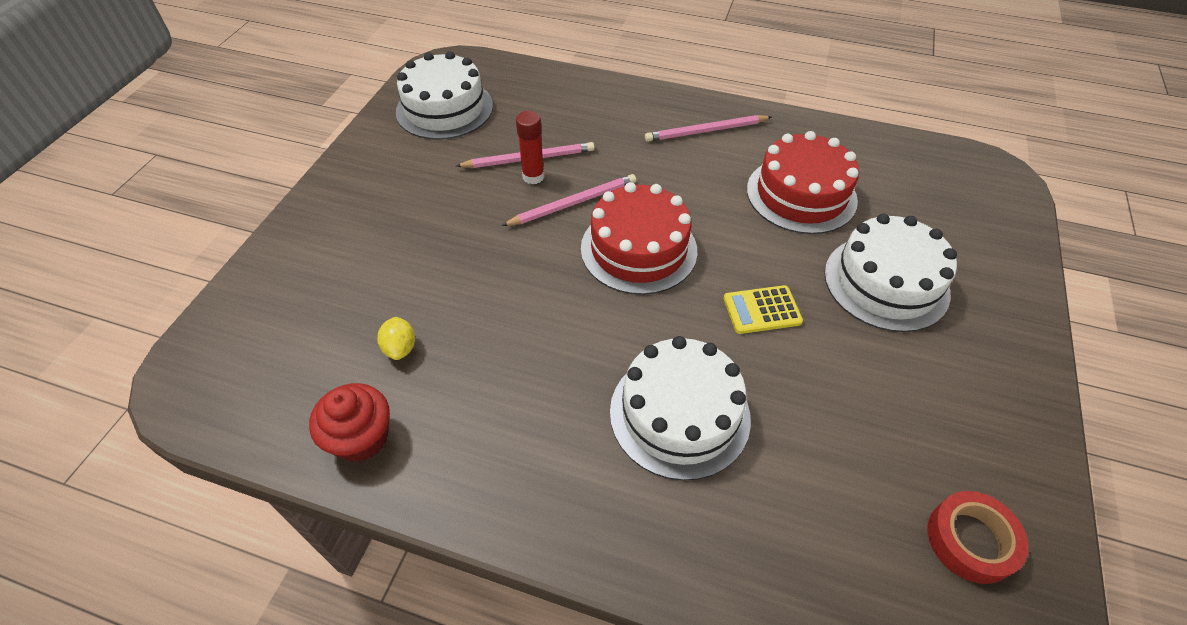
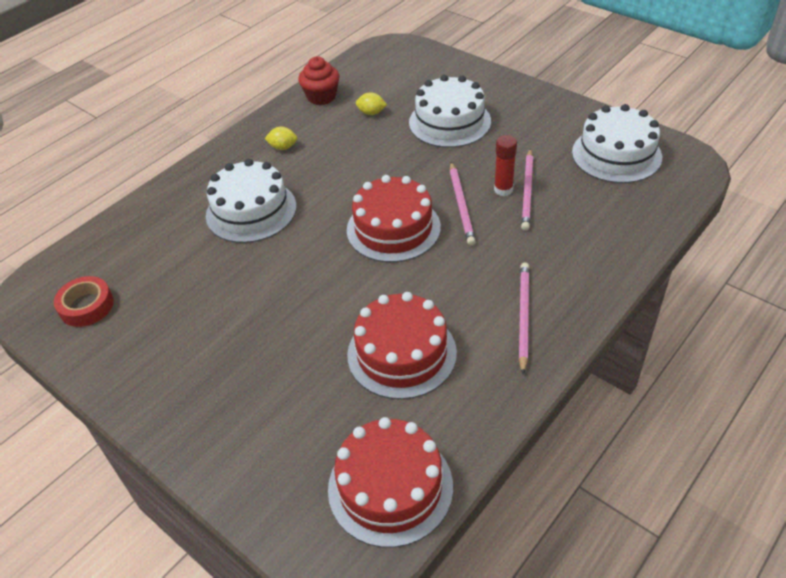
camera: 115 degrees right, 5 degrees down
yellow calculator [723,285,803,334] -> none
white cake [824,214,957,332] -> white cake moved to [409,75,491,148]
none -> yellow lemon [264,127,297,150]
none -> red cake [328,417,453,548]

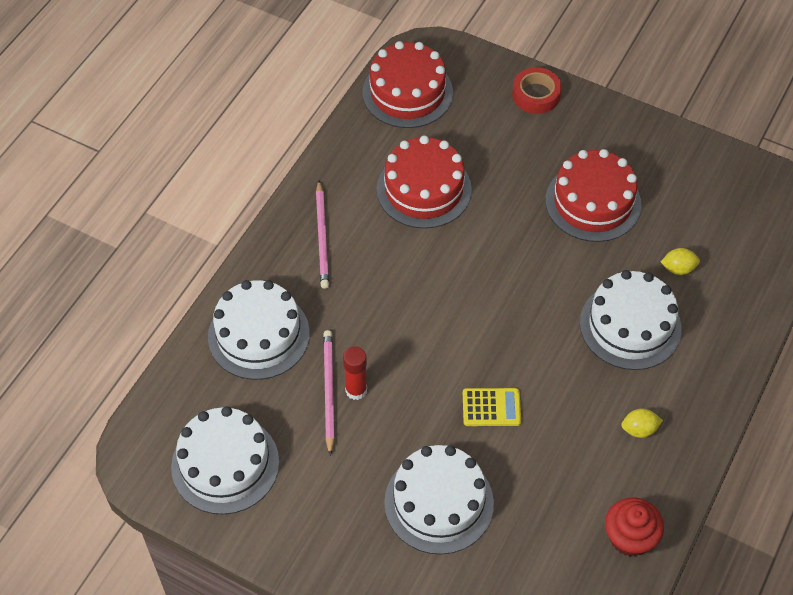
camera: 165 degrees right, 10 degrees up
red tape [54,276,114,327] -> red tape moved to [512,67,562,114]
red cake [347,175,441,262] -> red cake moved to [545,149,641,242]
yellow lemon [356,92,387,115] -> yellow lemon moved to [661,248,700,275]
pink pencil [450,162,476,246] -> none
none -> white cake [208,280,310,380]
none -> yellow calculator [463,388,521,426]

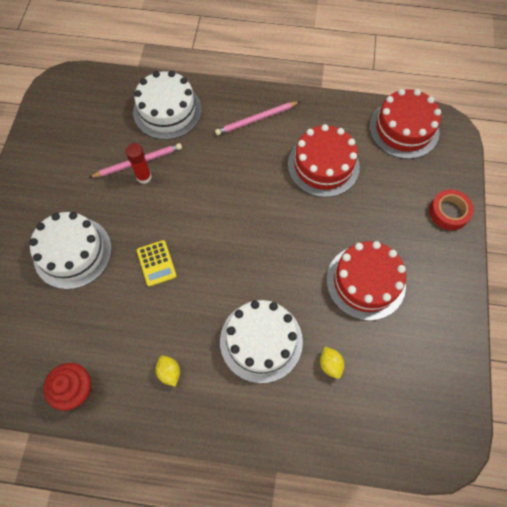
camera: 70 degrees right, 10 degrees up
white cake [171,406,279,515] -> none

